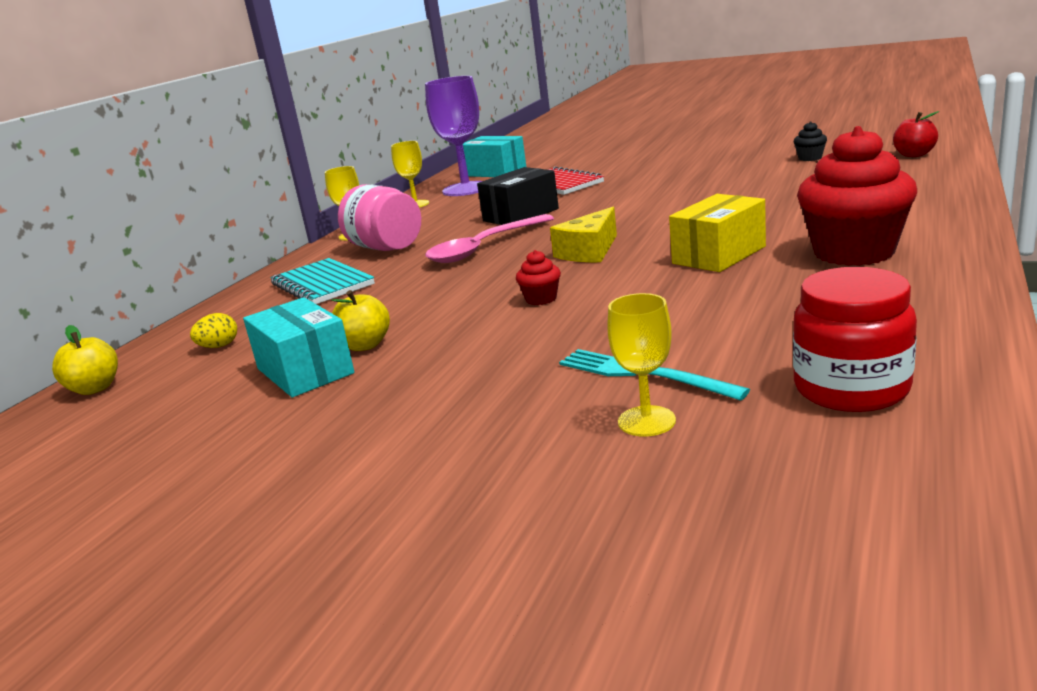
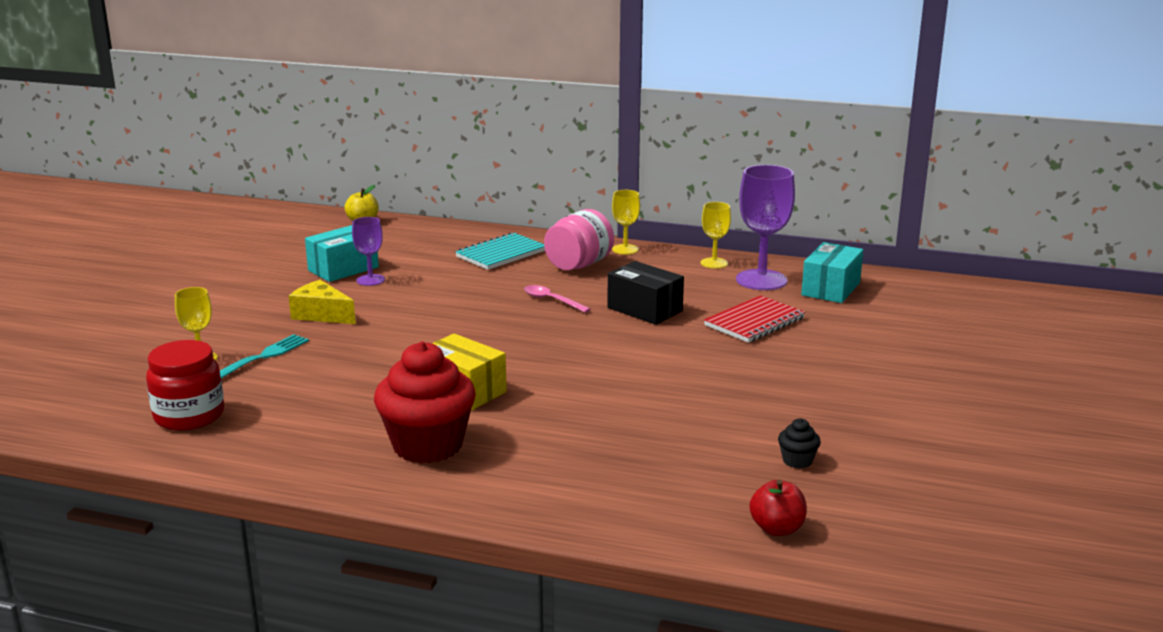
camera: 80 degrees right, 0 degrees up
yellow egg [190,313,237,348] -> none
yellow apple [331,290,390,351] -> purple goblet [352,217,385,286]
pink spoon [425,214,554,263] -> pink spoon [524,285,591,313], size x0.58
red cupcake [516,250,561,305] -> none
yellow cheese [550,207,617,262] -> yellow cheese moved to [289,280,356,324]

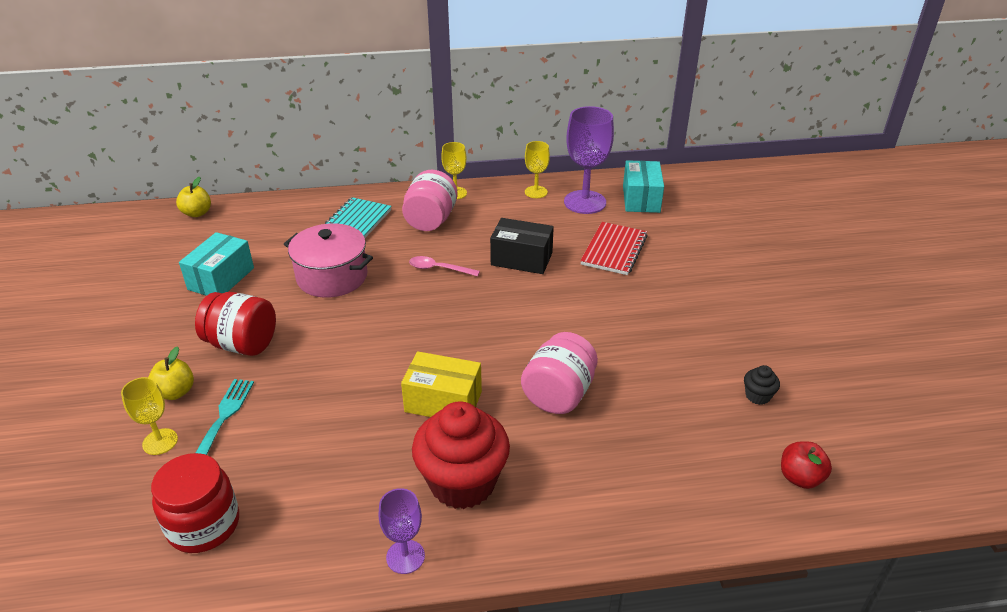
camera: 25 degrees left, 15 degrees up
yellow cheese [289,280,356,324] -> red jar [195,292,276,356]
purple goblet [352,217,385,286] -> purple goblet moved to [378,488,425,574]
none -> yellow apple [148,346,194,400]
none -> pink pot [284,223,373,298]
none -> pink jar [521,332,598,414]

